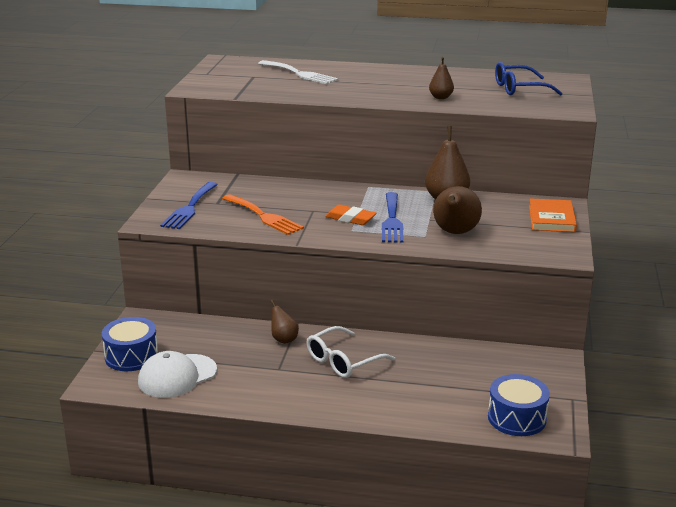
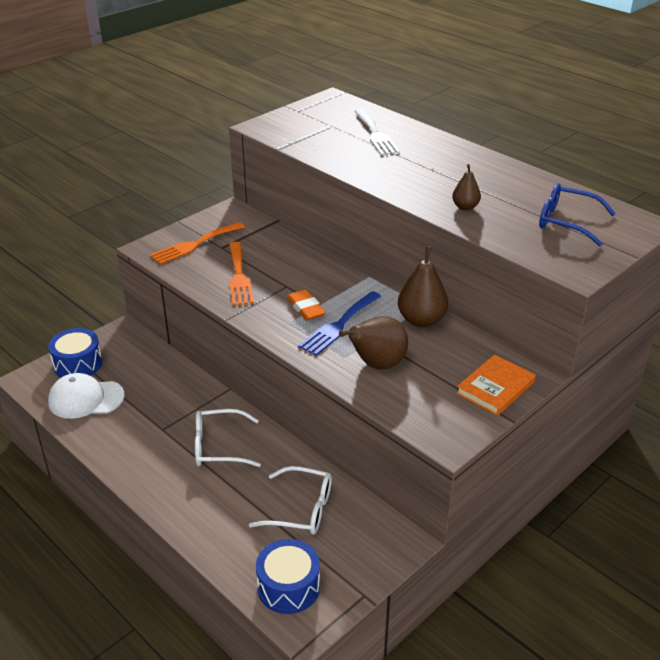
camera: 35 degrees right, 10 degrees up
blue fork [160,182,218,229] -> orange fork [150,222,245,265]
brown pear [270,300,299,344] -> none
none -> white glasses [249,466,332,535]

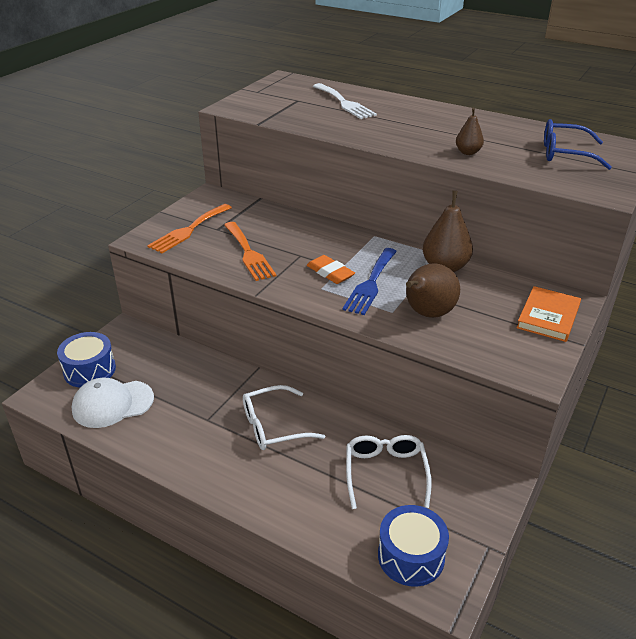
camera: 15 degrees left, 0 degrees up
white glasses [249,466,332,535] -> white glasses turned 90 degrees counterclockwise [346,435,432,509]

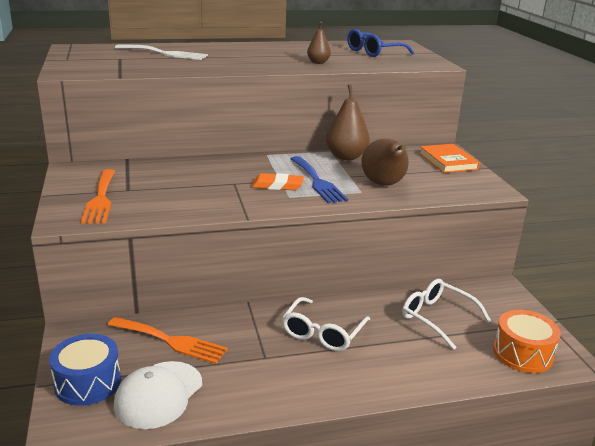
camera: 45 degrees left, 10 degrees down
orange fork [224,222,276,281] -> orange fork moved to [108,317,228,364]
blue drum [378,505,449,587] -> orange drum [493,310,561,373]

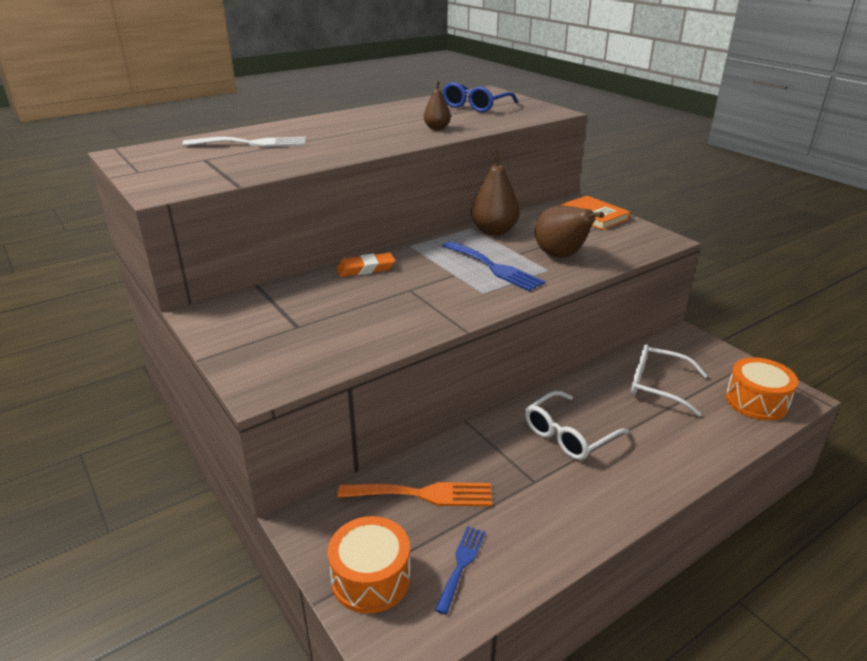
camera: 20 degrees left, 5 degrees up
blue drum [49,334,121,406] -> orange drum [328,516,411,613]
orange fork [81,169,115,224] -> none
white cap [114,361,202,429] -> blue fork [435,526,486,615]
orange eraser [252,173,304,190] -> orange eraser moved to [336,252,395,277]
white glasses [282,297,370,351] -> white glasses turned 45 degrees clockwise [525,391,629,460]

